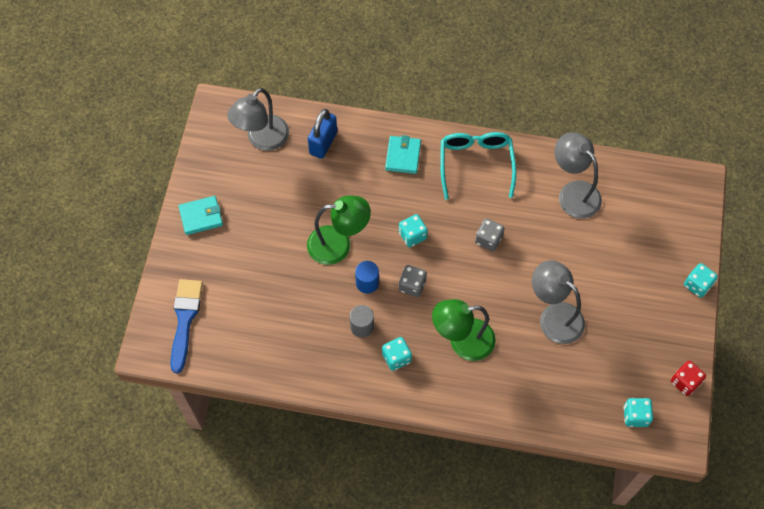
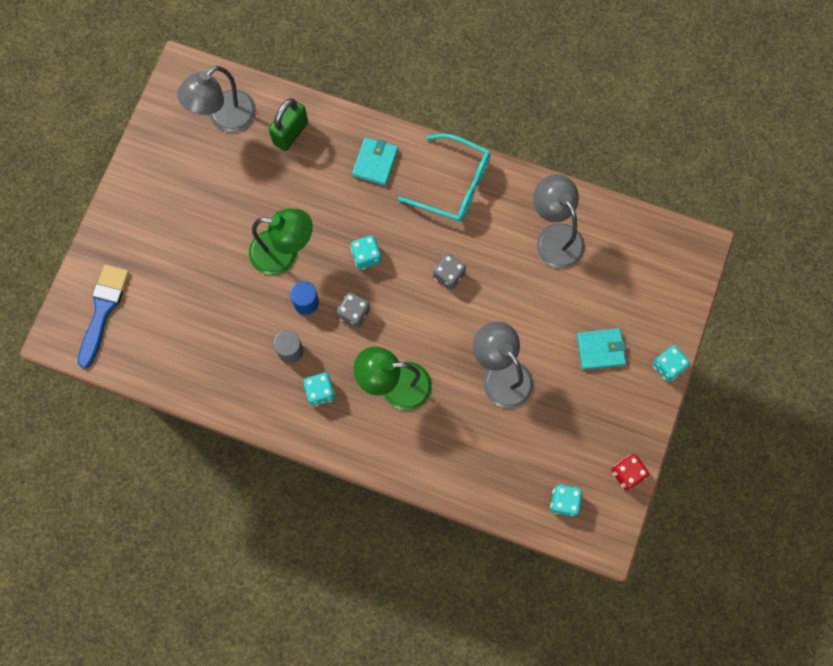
camera: 10 degrees right, 10 degrees up
turquoise wallet [179,196,223,235] -> turquoise wallet moved to [577,328,626,370]
blue padlock [308,109,337,159] -> green padlock [269,98,308,151]
turquoise glasses [440,132,516,200] -> turquoise glasses turned 105 degrees clockwise [398,134,491,222]

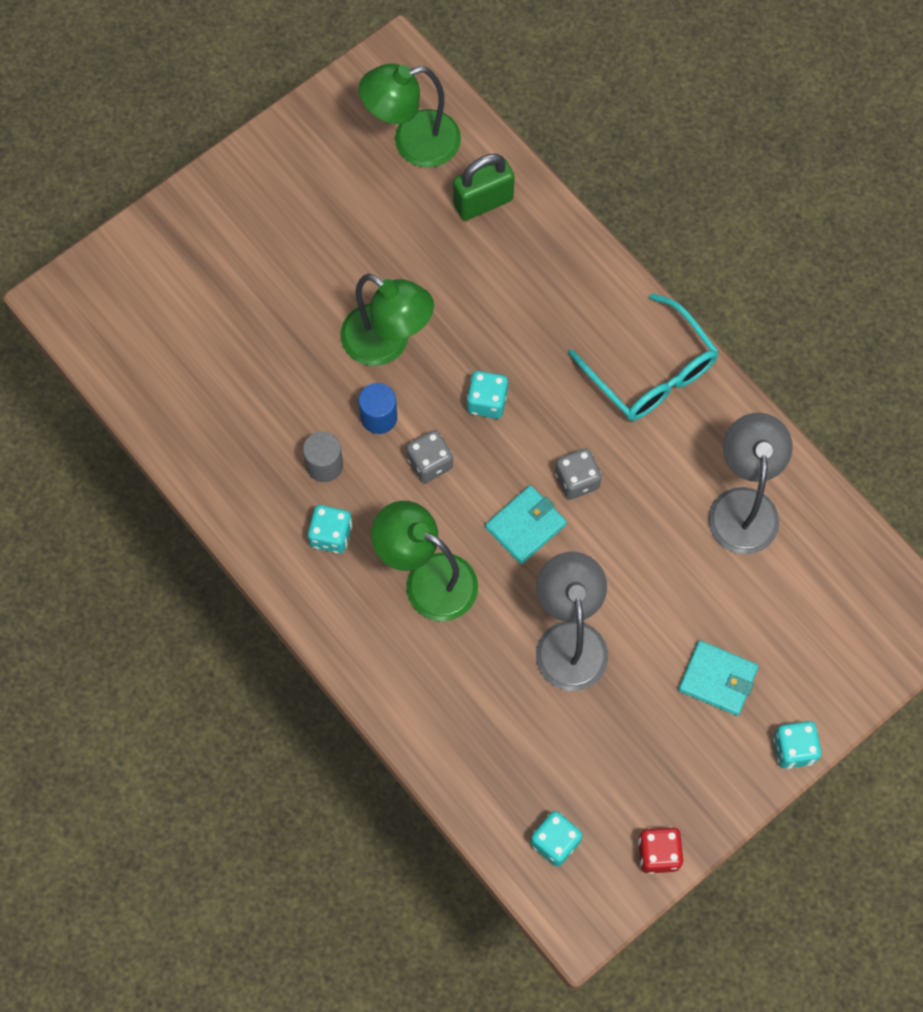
camera: 30 degrees right, 5 degrees down
blue brush [78,265,129,369] -> none
grey lamp [177,66,256,132] -> green lamp [359,63,461,168]
turquoise wallet [352,137,398,186] -> turquoise wallet moved to [485,485,567,564]

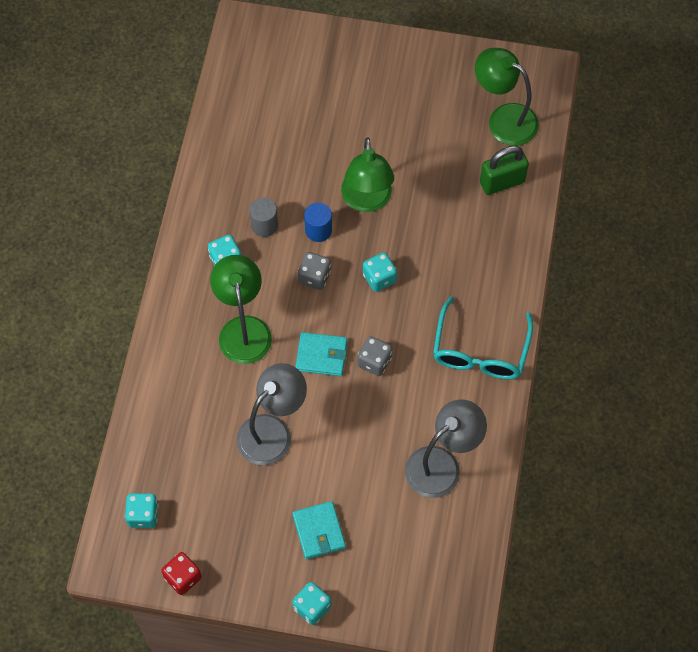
camera: 50 degrees right, 5 degrees down
green padlock [453,154,515,221] -> green padlock turned 45 degrees counterclockwise [480,146,529,195]

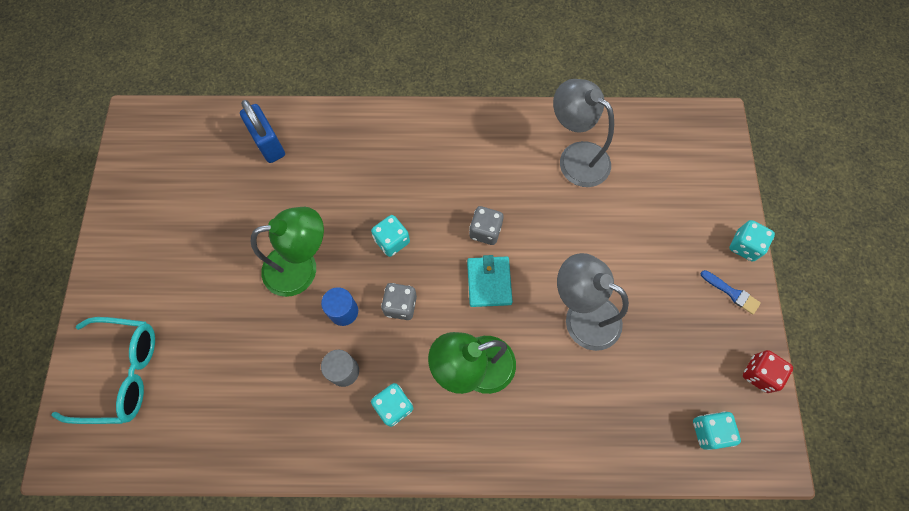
camera: 100 degrees left, 5 degrees up
turquoise wallet [292,501,346,559] -> none
turquoise glasses [433,296,533,380] -> turquoise glasses moved to [51,317,155,424]
green lamp [475,48,539,146] -> none
green padlock [480,146,529,195] -> blue padlock [240,100,285,163]
none -> blue brush [700,270,761,315]

